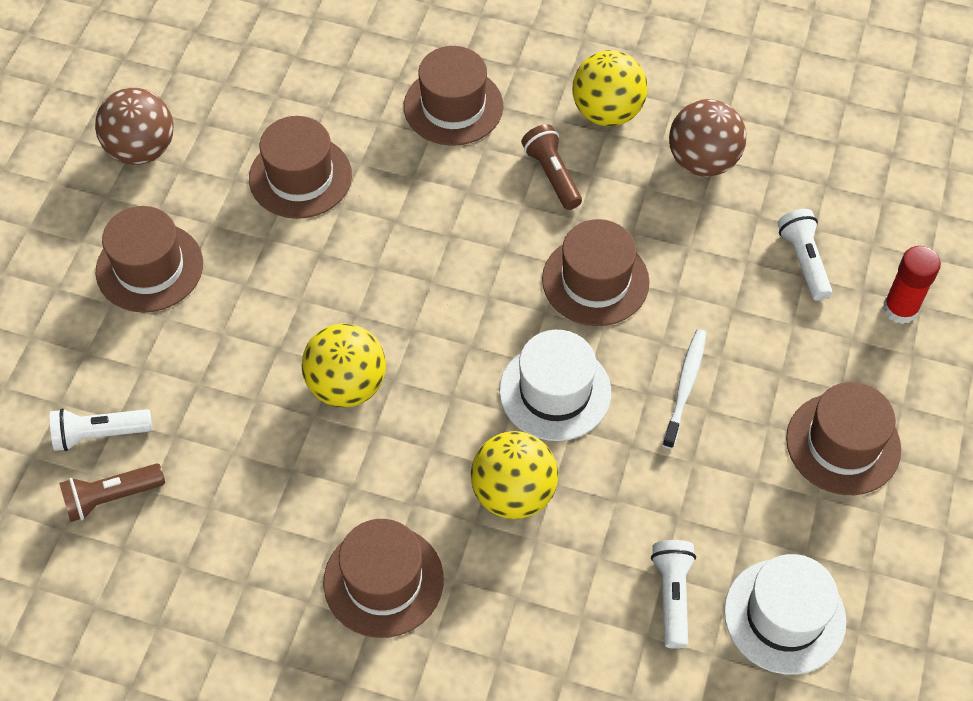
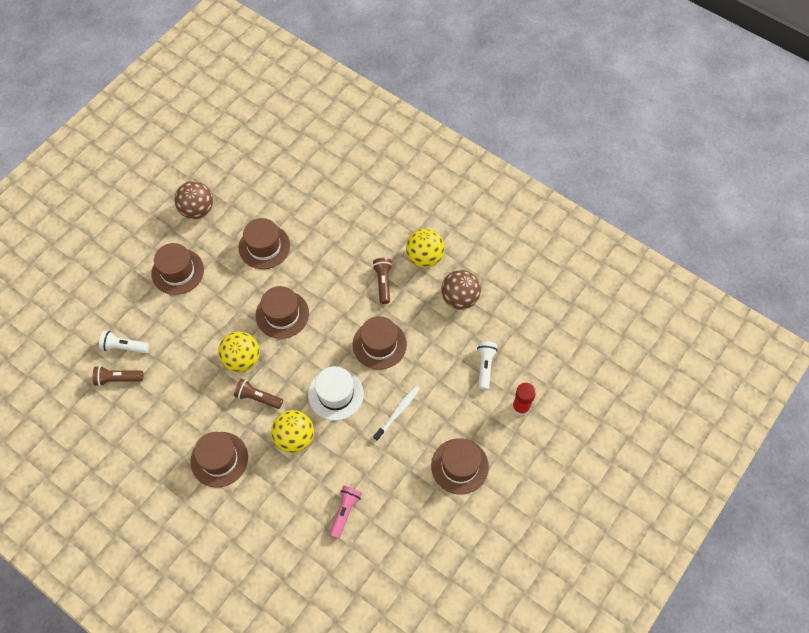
camera: 20 degrees right, 5 degrees up
brown hat [404,46,503,146] -> brown hat moved to [256,286,309,339]
white flashlight [651,540,696,649] -> pink flashlight [329,486,362,539]
white hat [724,554,846,675] -> none
none -> brown flashlight [234,379,283,409]

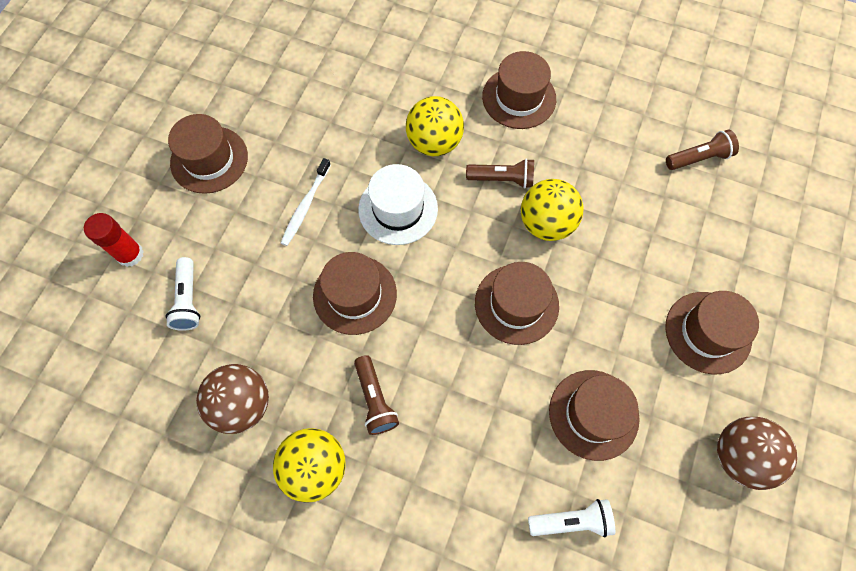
camera: 165 degrees right, 5 degrees up
white flashlight [99,331,149,353] -> white flashlight moved to [528,499,615,538]
pink flashlight [329,486,362,539] -> none

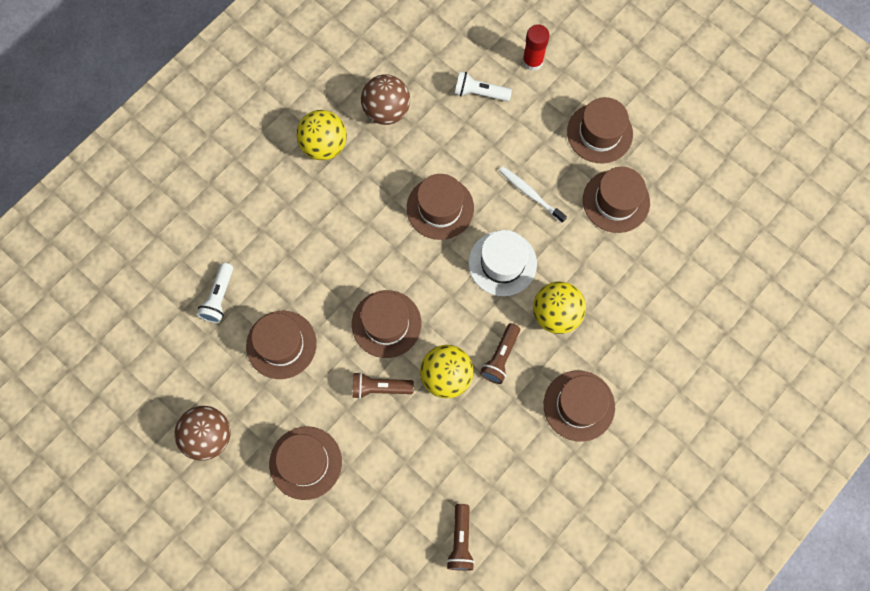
camera: 110 degrees right, 5 degrees up
brown flashlight [354,355,399,435] -> brown flashlight moved to [353,372,414,399]
none -> brown hat [583,167,650,233]

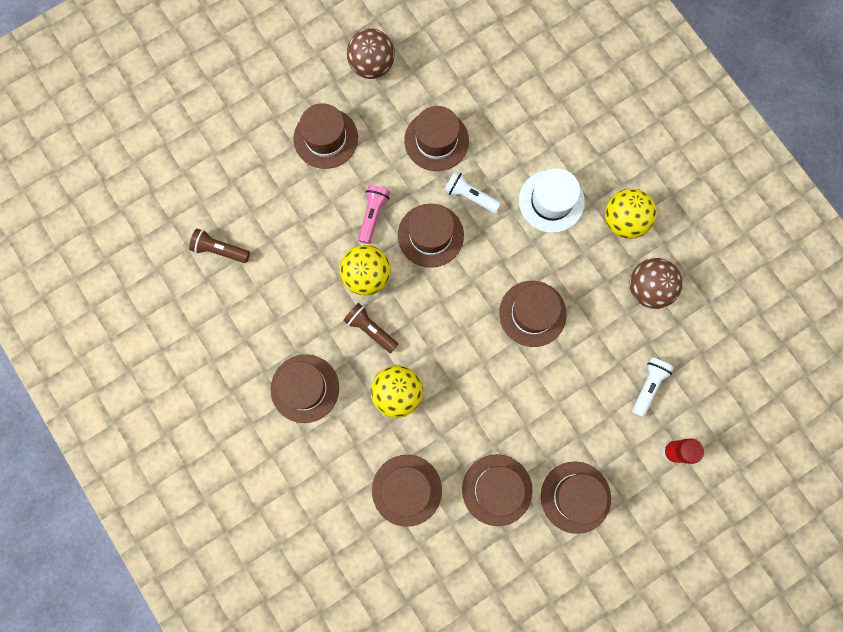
camera: 105 degrees right, 5 degrees up
white flashlight [197,263,233,323] -> white flashlight moved to [444,171,501,213]
brown flashlight [353,372,414,399] -> pink flashlight [358,185,390,244]
white hat [468,230,537,296] -> white hat moved to [519,168,585,233]
white toothbrush [499,166,567,223] -> none
none -> brown hat [372,455,442,527]

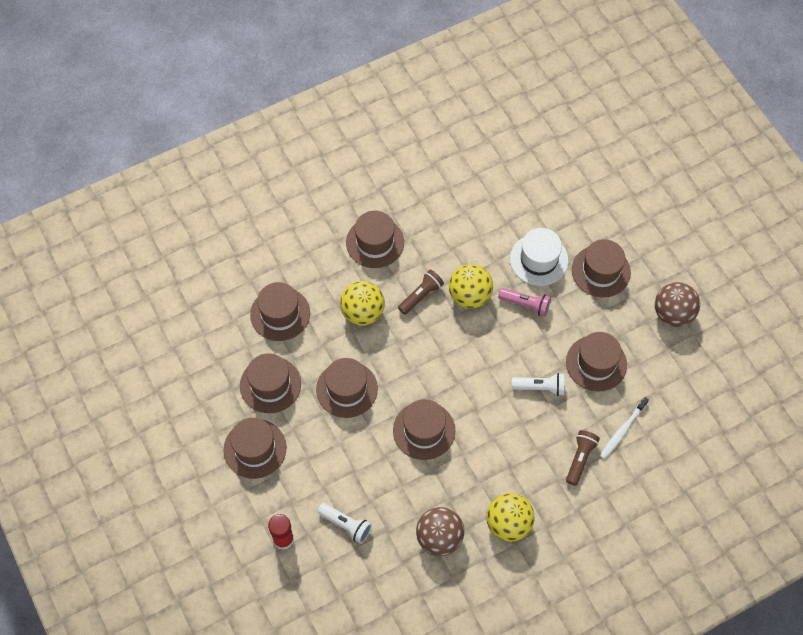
camera: 95 degrees right, 15 degrees down
brown flashlight [189,229,250,263] -> brown flashlight moved to [566,430,600,486]
brown hat [398,203,464,268] -> brown hat moved to [316,358,378,418]
white flashlight [444,171,501,213] -> white flashlight turned 60 degrees clockwise [512,373,564,396]
white hat [519,168,585,233] -> white hat moved to [510,228,569,286]
none -> white toothbrush [600,397,649,459]

